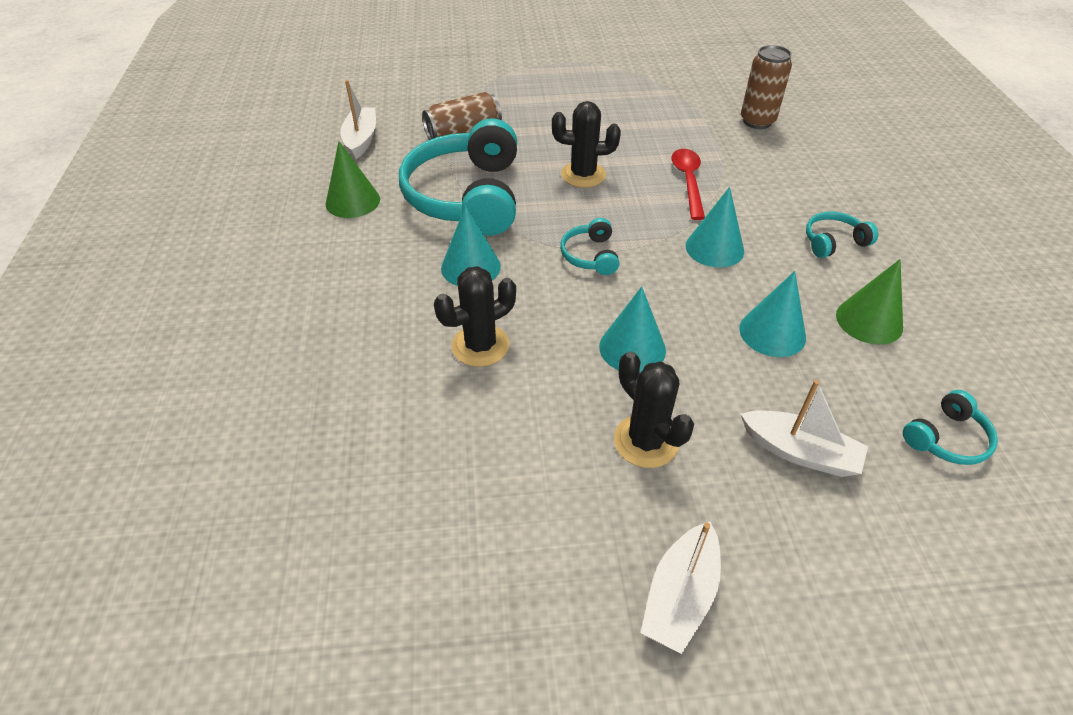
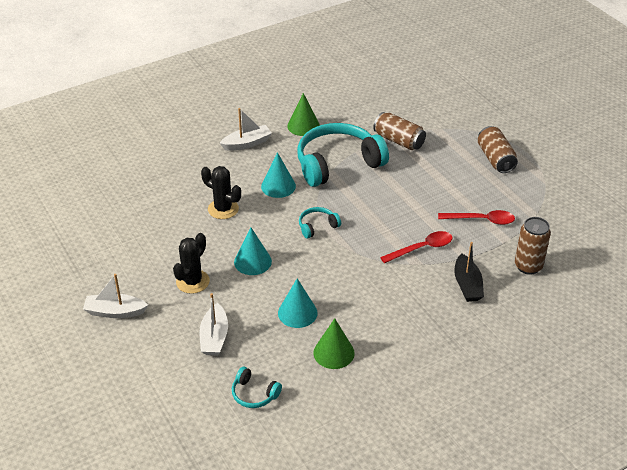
camera: 65 degrees right, 5 degrees down
white boat [340,80,376,159] -> white boat moved to [220,108,272,151]
black cactus [552,101,621,188] -> none
turquoise cone [686,187,744,268] -> none
turquoise headphones [806,211,878,258] -> none
none -> red spoon [438,210,515,225]
none -> black boat [454,242,484,302]
none -> brown can [478,126,518,173]

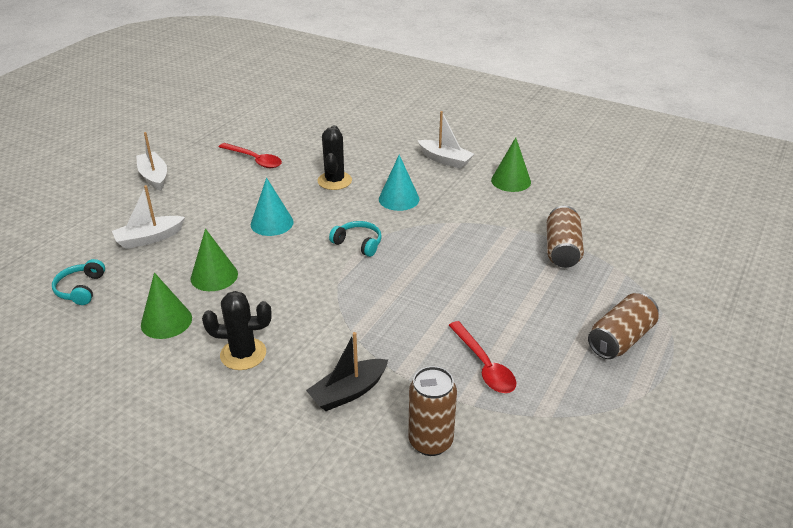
camera: 60 degrees right, 5 degrees down
black cactus [173,233,210,294] -> black cactus moved to [202,291,272,370]
turquoise cone [278,278,317,328] -> green cone [191,229,238,291]
turquoise headphones [297,123,389,187] -> none
red spoon [380,231,453,263] -> red spoon moved to [219,143,282,168]

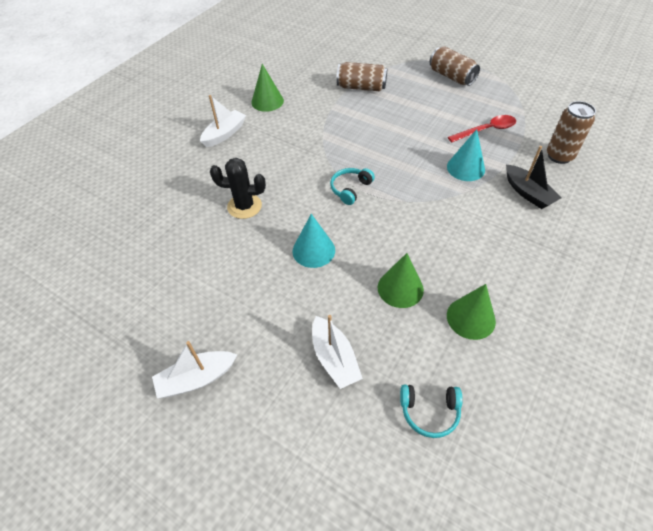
camera: 85 degrees left, 15 degrees up
black cactus [202,291,272,370] -> none
red spoon [219,143,282,168] -> none
turquoise cone [379,155,419,211] -> turquoise cone moved to [447,129,485,181]

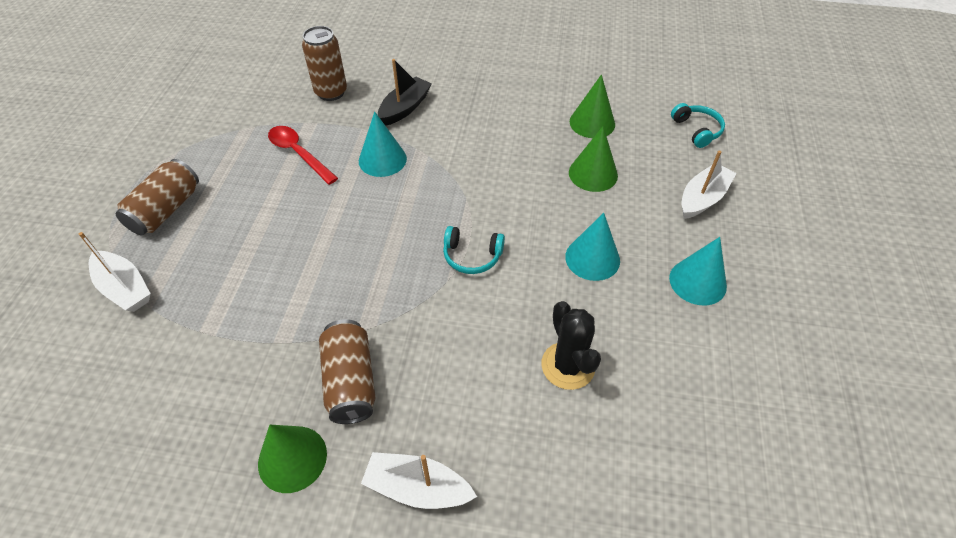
camera: 115 degrees left, 0 degrees up
white boat [152,341,237,399] -> white boat moved to [79,232,151,312]
brown can [337,62,387,91] -> brown can moved to [319,319,376,424]
none -> turquoise cone [669,237,727,306]

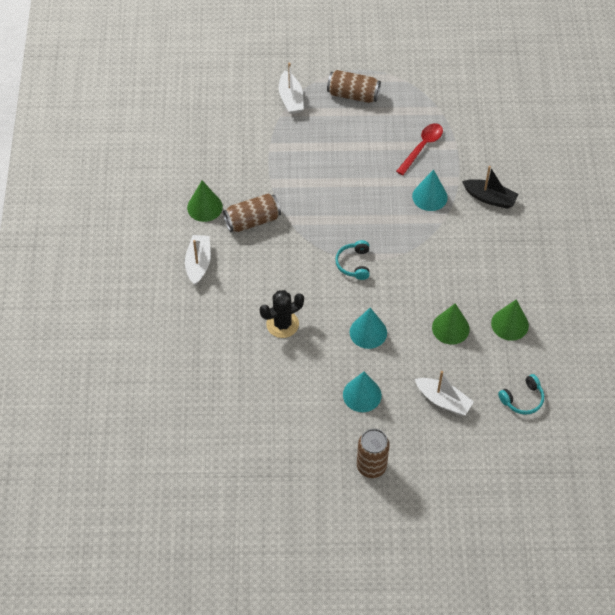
camera: 80 degrees right, 5 degrees up
white boat [79,232,151,312] -> white boat turned 45 degrees counterclockwise [279,63,304,114]
brown can [302,26,347,101] -> brown can moved to [357,429,390,478]

